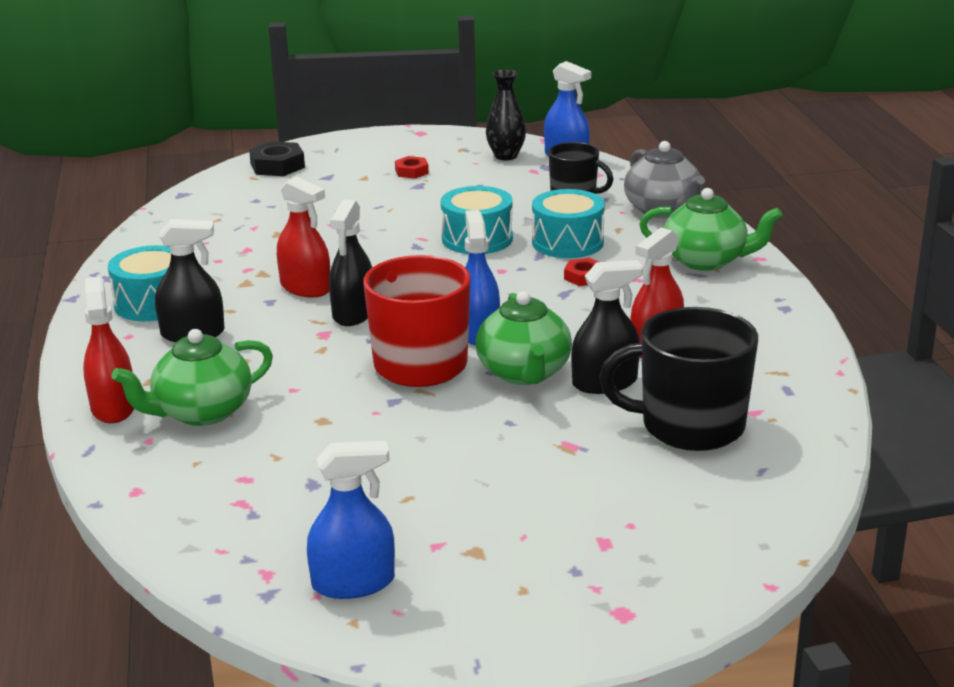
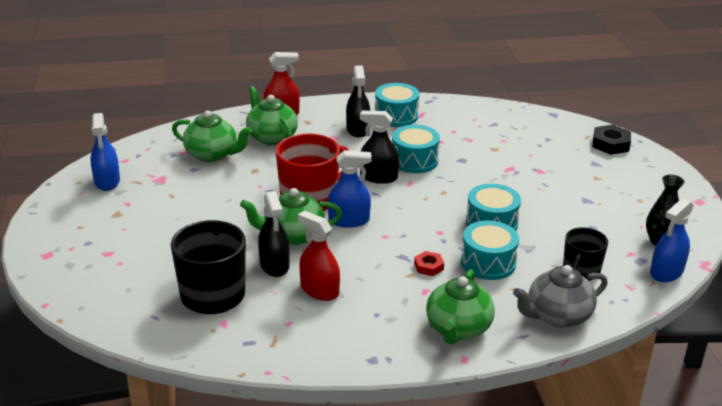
camera: 90 degrees right, 5 degrees up
red spray bottle [277,176,330,298] -> turquoise drum [392,125,440,173]
red nut [395,156,429,179] -> none
none -> green teapot [172,110,252,162]

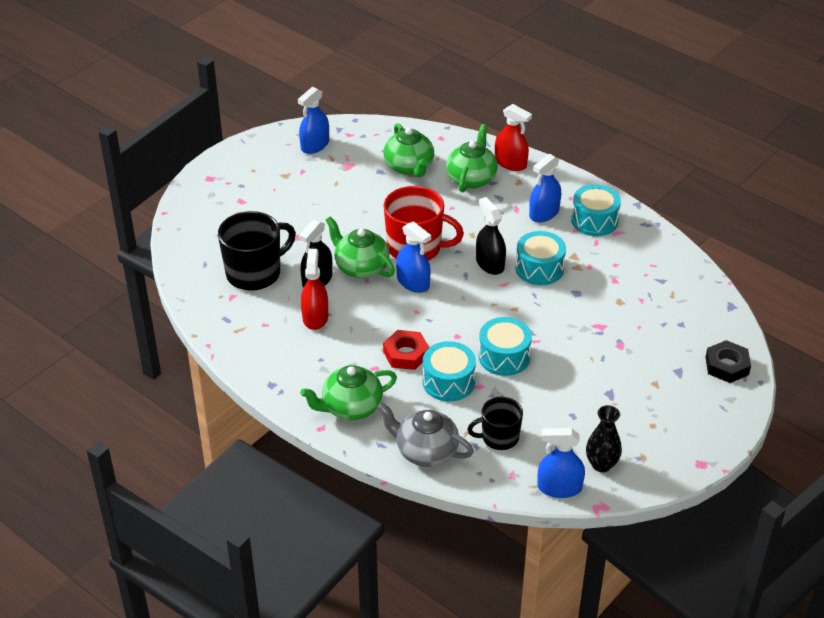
camera: 50 degrees right, 10 degrees up
black spray bottle [346,65,370,138] -> blue spray bottle [529,154,561,222]
red nut [414,251,444,276] -> red nut [383,330,429,370], size x1.62

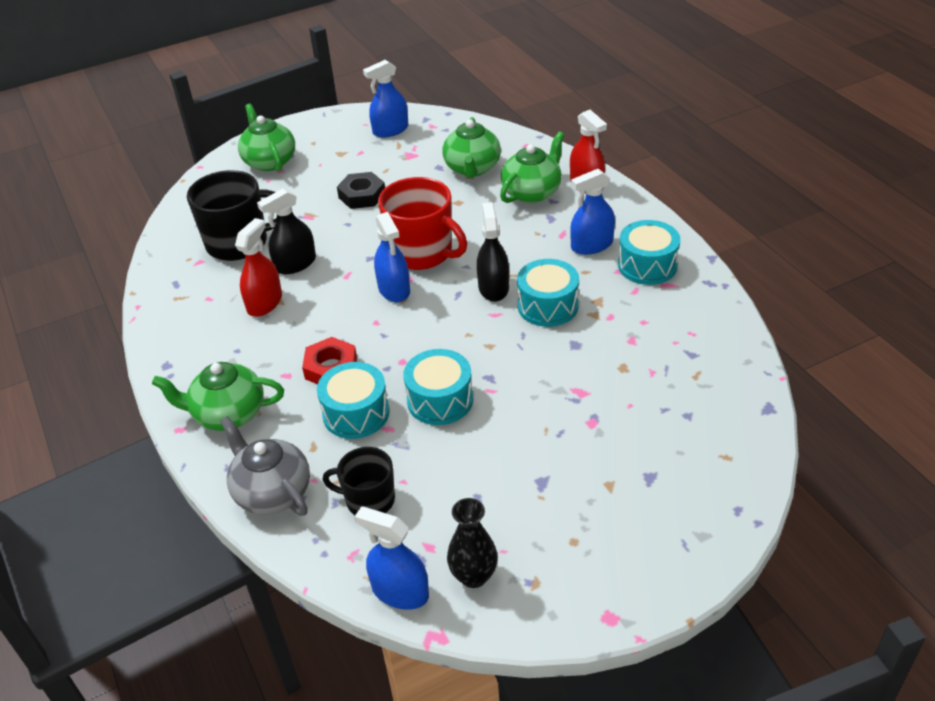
camera: 25 degrees right, 0 degrees up
green teapot [326,216,395,279] -> green teapot moved to [238,103,295,171]
black nut [706,340,751,383] -> black nut moved to [337,172,385,209]

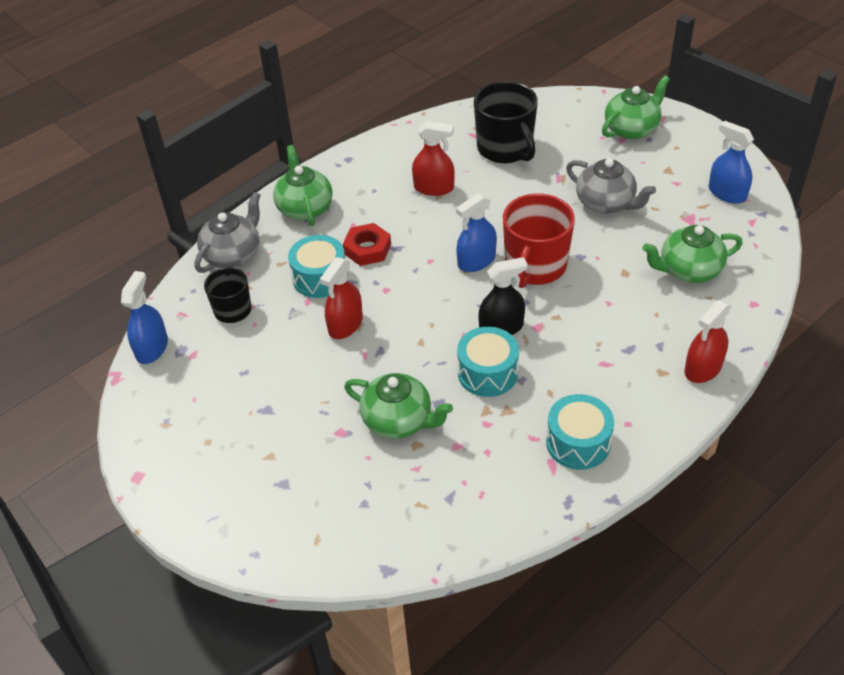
camera: 75 degrees right, 5 degrees up
black spray bottle [257,189,316,274] -> none
black nut [337,172,385,209] -> grey teapot [566,158,656,214]
turquoise drum [403,349,473,425] -> red spray bottle [320,257,363,339]
black vase [447,498,498,588] -> none
green teapot [500,132,565,203] -> green teapot moved to [344,373,453,439]
blue spray bottle [570,169,615,255] -> none

